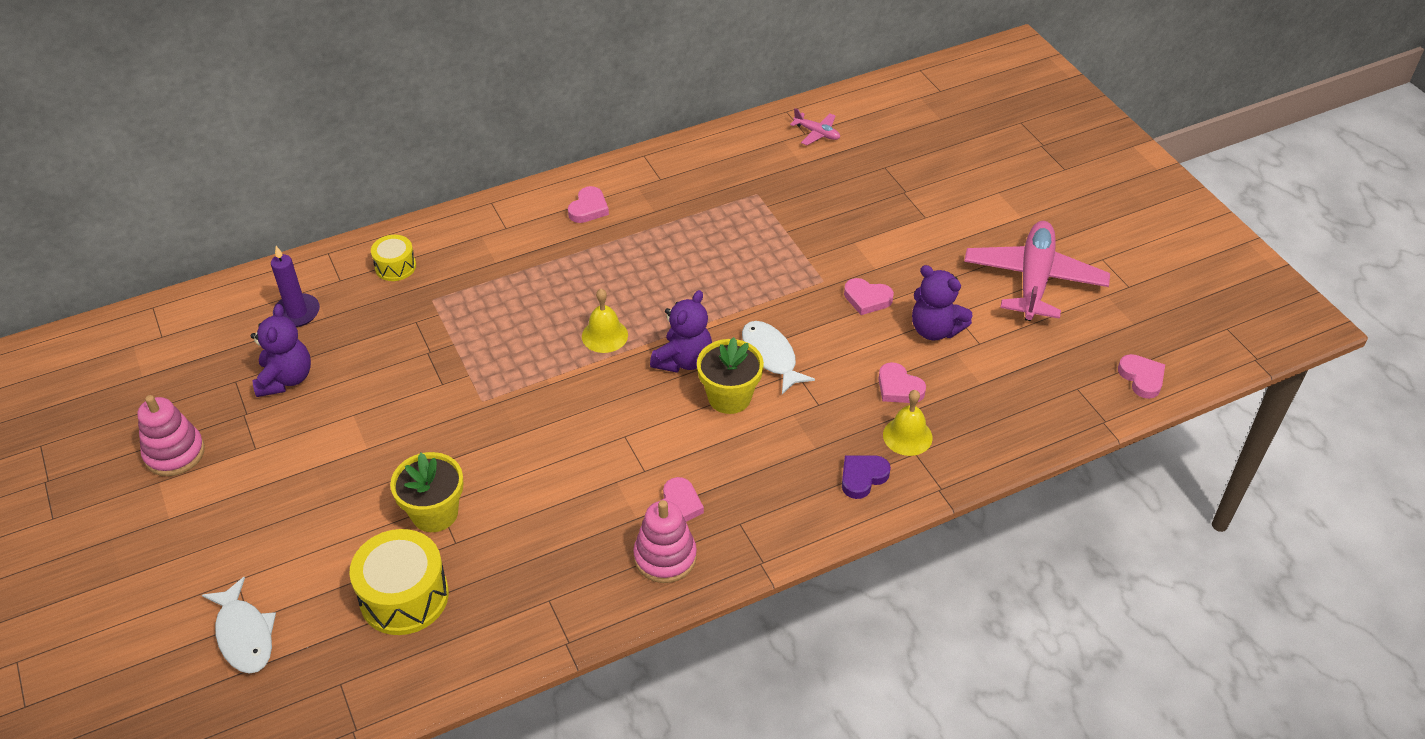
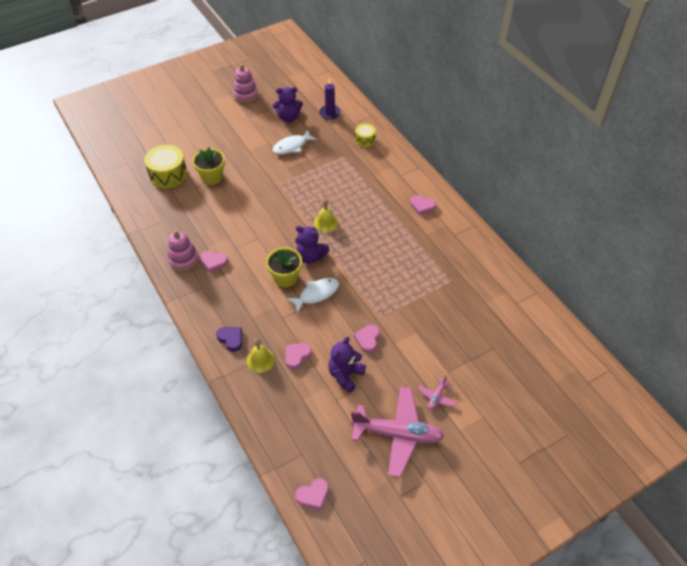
camera: 85 degrees right, 5 degrees up
white fish [202,577,276,674] -> white fish moved to [273,129,317,155]
pink plane [790,108,840,145] -> pink plane moved to [418,375,457,410]

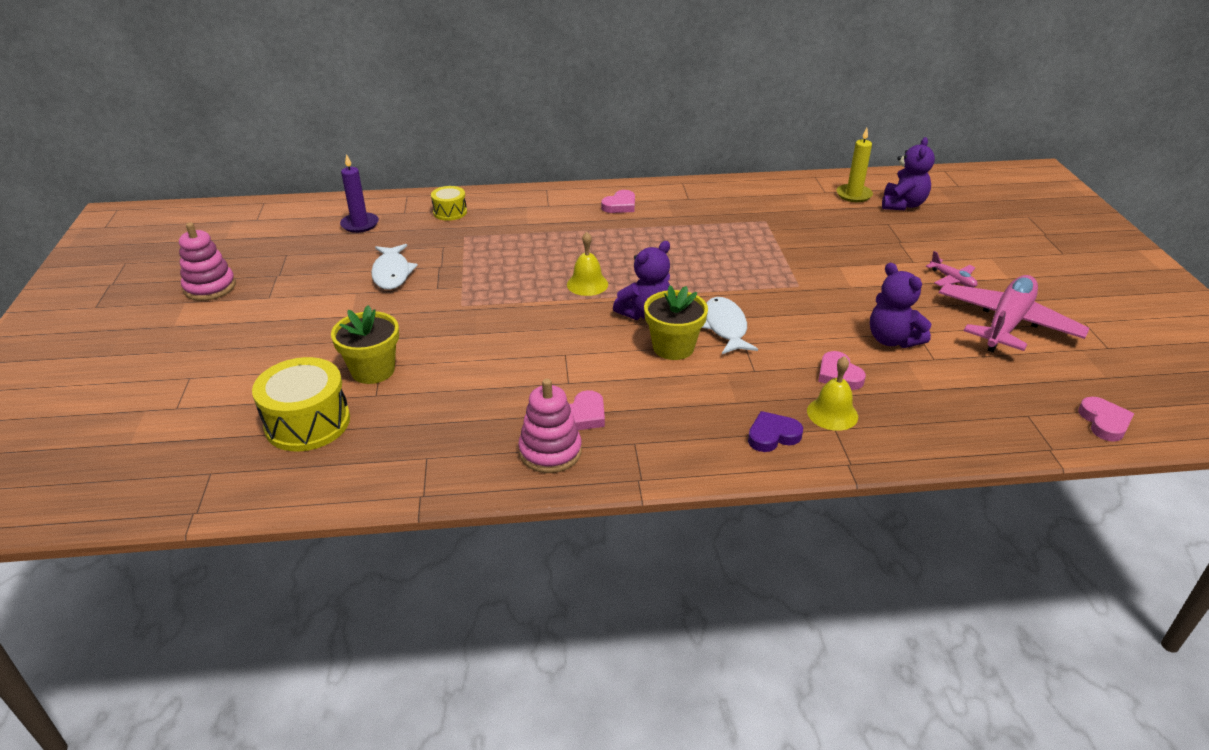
camera: 65 degrees left, 15 degrees down
purple teddy bear [273,87,303,123] -> purple teddy bear moved to [882,137,935,210]
pink heart [354,325,380,353] -> none
none -> yellow candle [836,128,873,202]

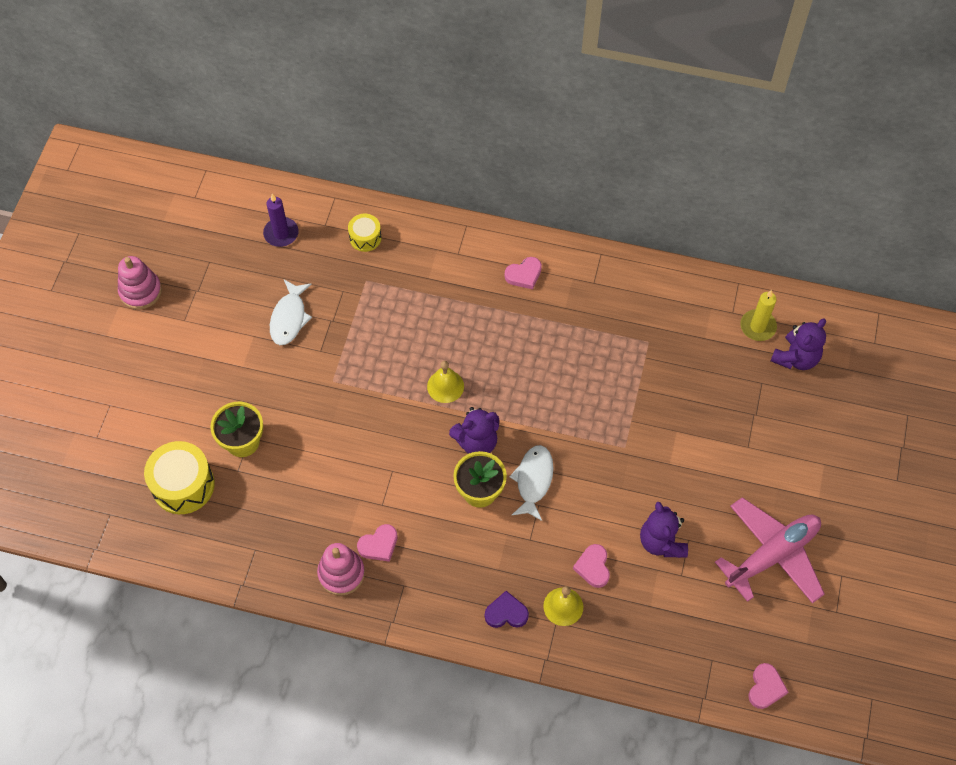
camera: 20 degrees right, 25 degrees up
pink plane [926,251,978,288] -> none

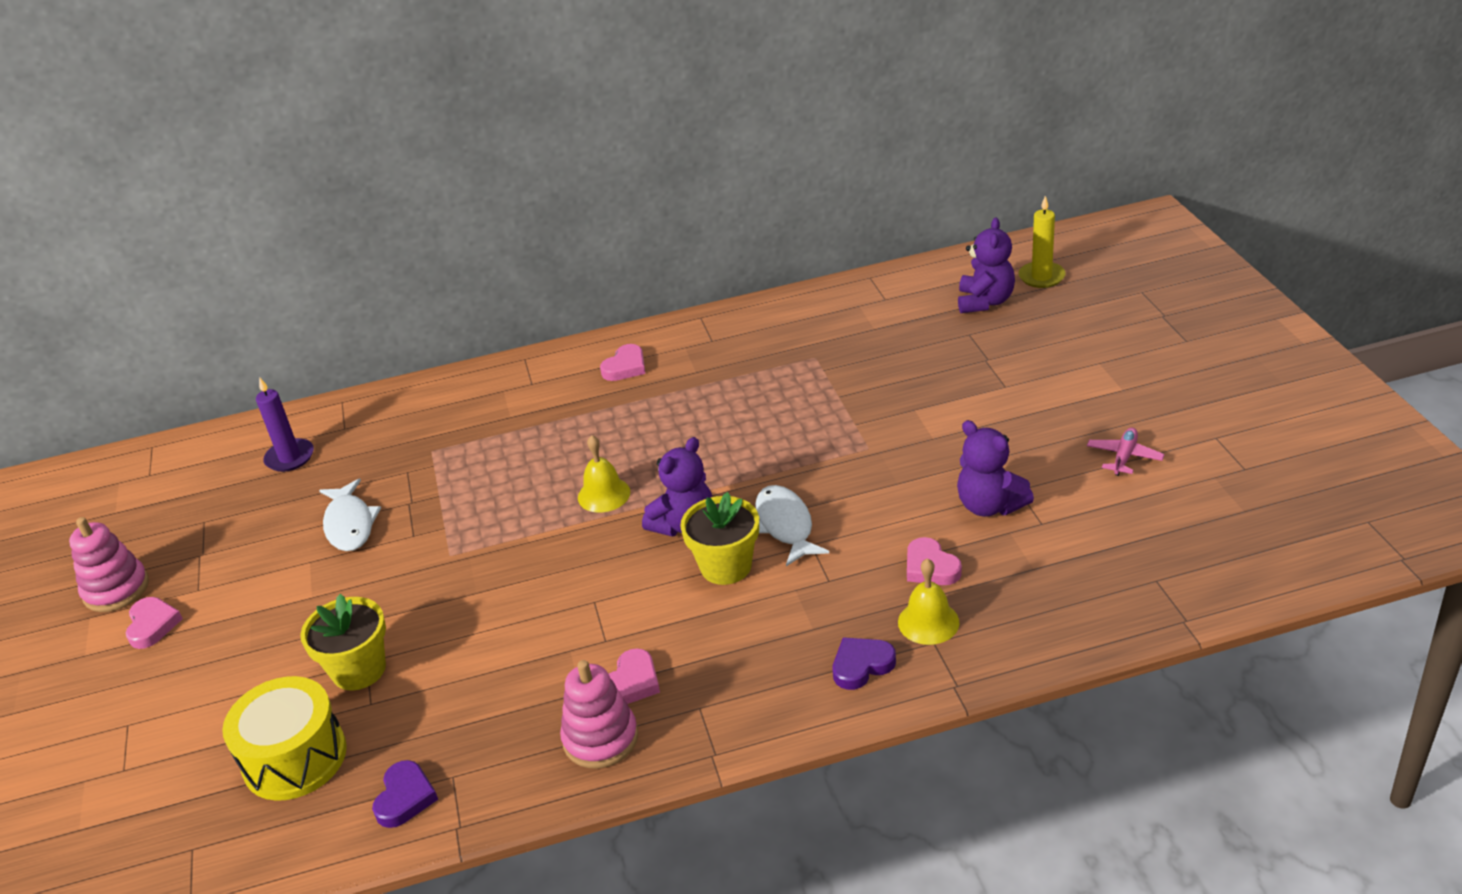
camera: 25 degrees left, 25 degrees down
yellow drum [348,214,382,252] -> none
pink plane [715,497,825,603] -> pink plane [1087,428,1165,476], size x0.43
yellow candle [740,290,777,341] -> yellow candle moved to [1018,196,1066,288]
pink heart [749,663,788,709] -> pink heart moved to [126,597,183,649]
none -> purple heart [372,760,438,828]

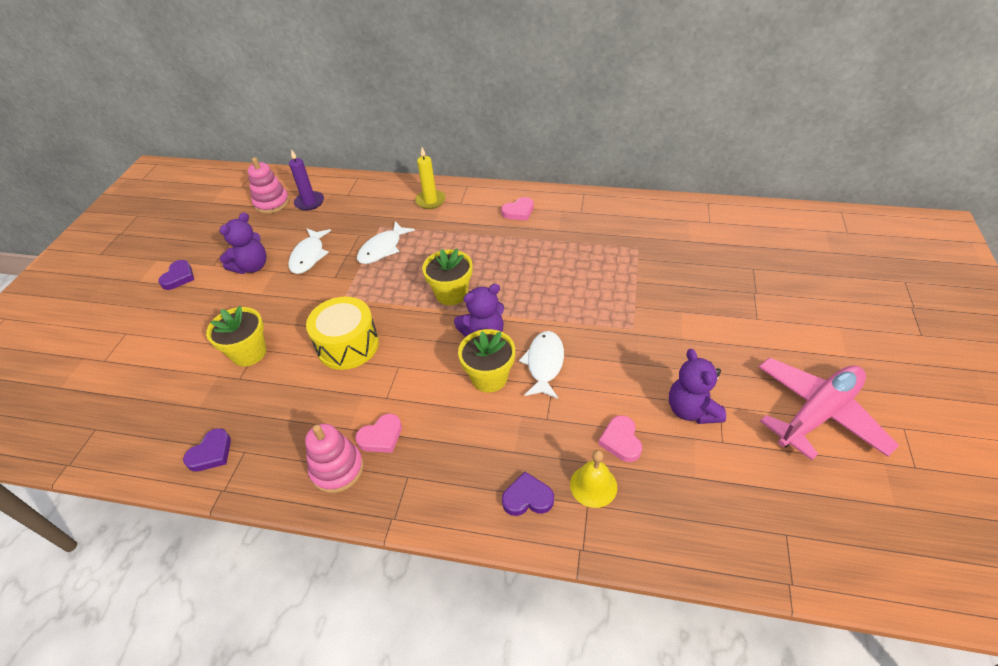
camera: 25 degrees right, 10 degrees up
pink stacking toy [69,517,149,612] -> pink stacking toy moved to [248,157,289,214]
pink heart [126,597,183,649] -> purple heart [158,260,194,290]
yellow drum [222,676,347,801] -> yellow drum moved to [306,297,379,370]
yellow bell [578,435,630,513] -> yellow flower pot [422,248,473,305]
purple teddy bear [958,217,1015,313] -> purple teddy bear moved to [220,212,267,274]
yellow candle [1018,196,1066,288] -> yellow candle moved to [415,147,446,209]
pink plane [1087,428,1165,476] -> pink plane [759,357,899,460], size x2.31
none -> white fish [357,221,415,264]

